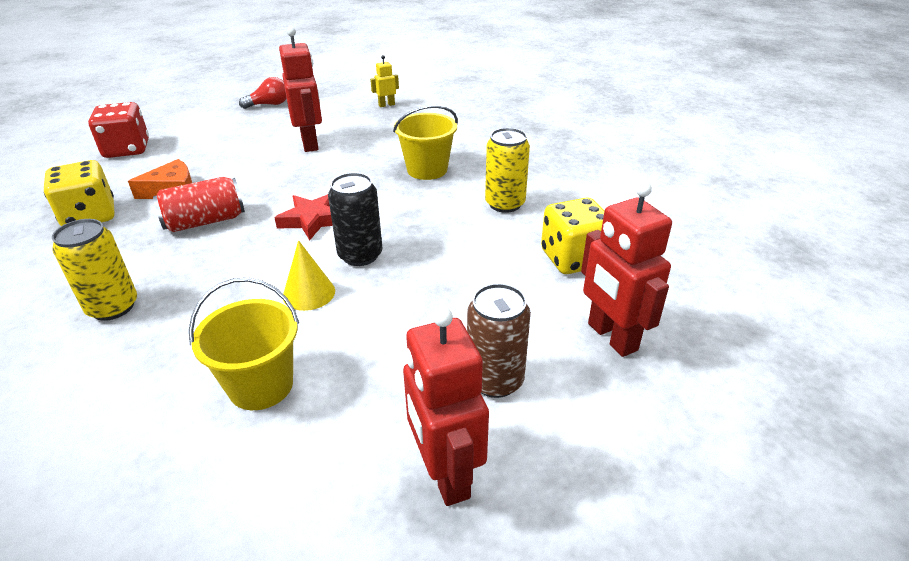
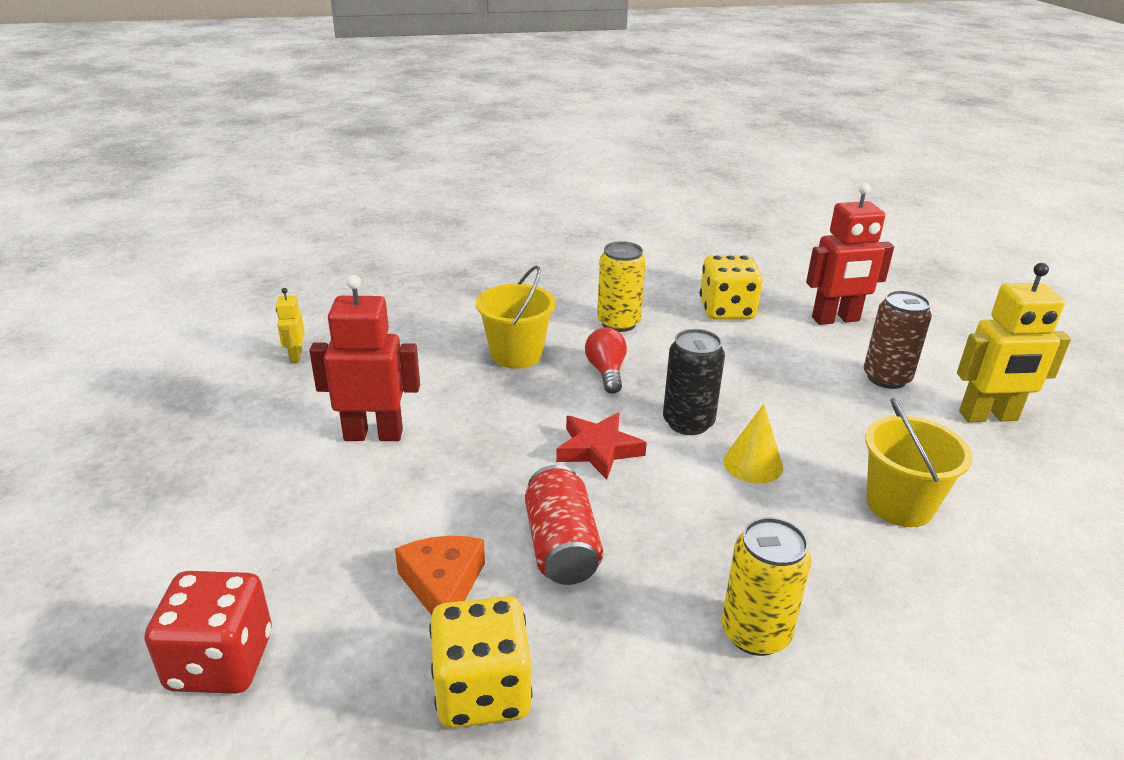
camera: 75 degrees left, 5 degrees down
red light bulb [239,77,287,109] -> red light bulb moved to [585,327,627,394]
red robot [403,307,489,506] -> yellow robot [957,263,1071,422]

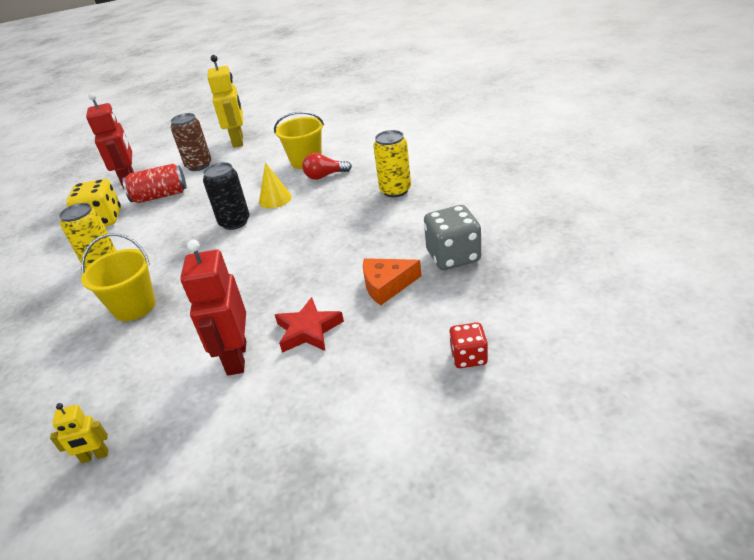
camera: 90 degrees left, 5 degrees up
red dice [145,571,272,694] -> red dice [449,322,488,368], size x0.59
yellow dice [429,596,532,728] -> grey dice [424,205,481,270]
red can [525,465,603,585] -> red can moved to [123,163,187,203]
red star [556,412,647,480] -> red star moved to [275,297,344,353]
red light bulb [585,327,627,394] -> red light bulb moved to [302,153,352,180]

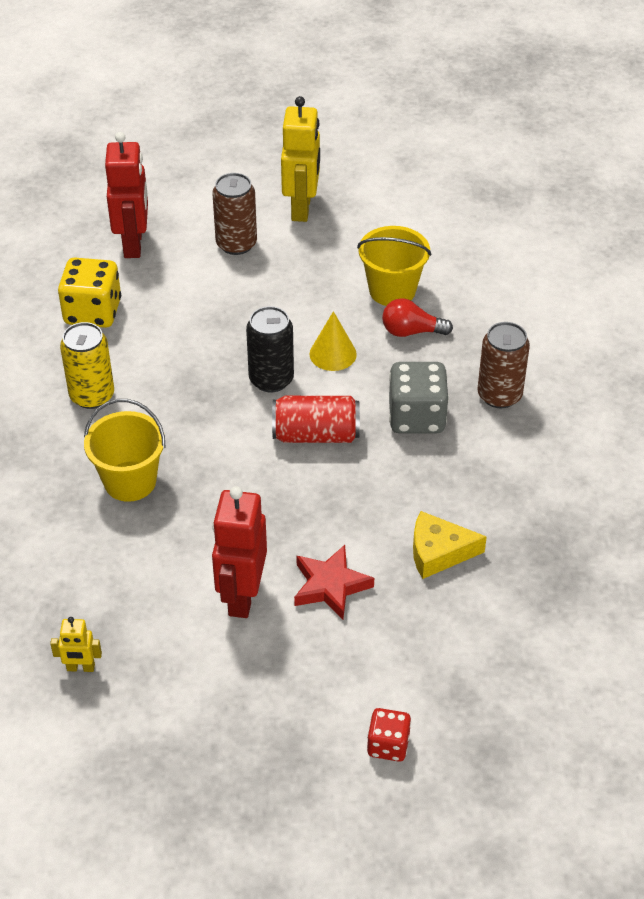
camera: 10 degrees right, 10 degrees up
red can [123,163,187,203] -> red can moved to [272,396,360,443]
orange cheese [363,258,422,305] -> yellow cheese [413,511,487,579]
yellow can [373,130,411,197] -> brown can [477,322,530,408]
grey dice [424,205,481,270] -> grey dice moved to [389,362,449,433]
red dice [449,322,488,368] -> red dice moved to [367,708,411,762]

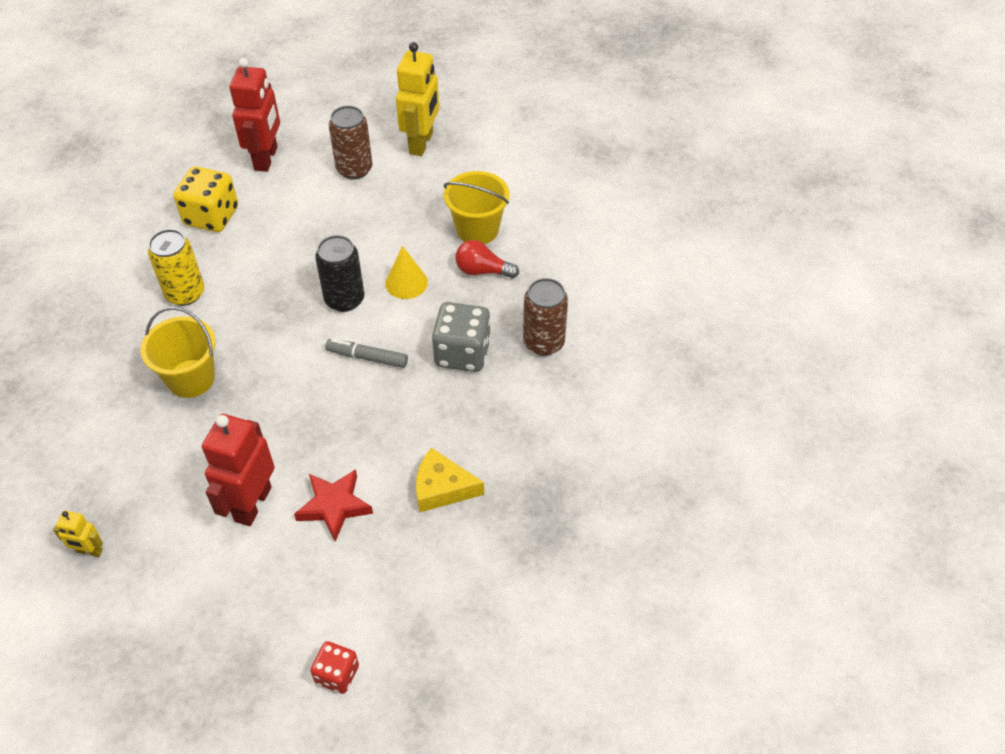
camera: 10 degrees right, 5 degrees up
red can [272,396,360,443] -> grey marker [325,339,408,368]

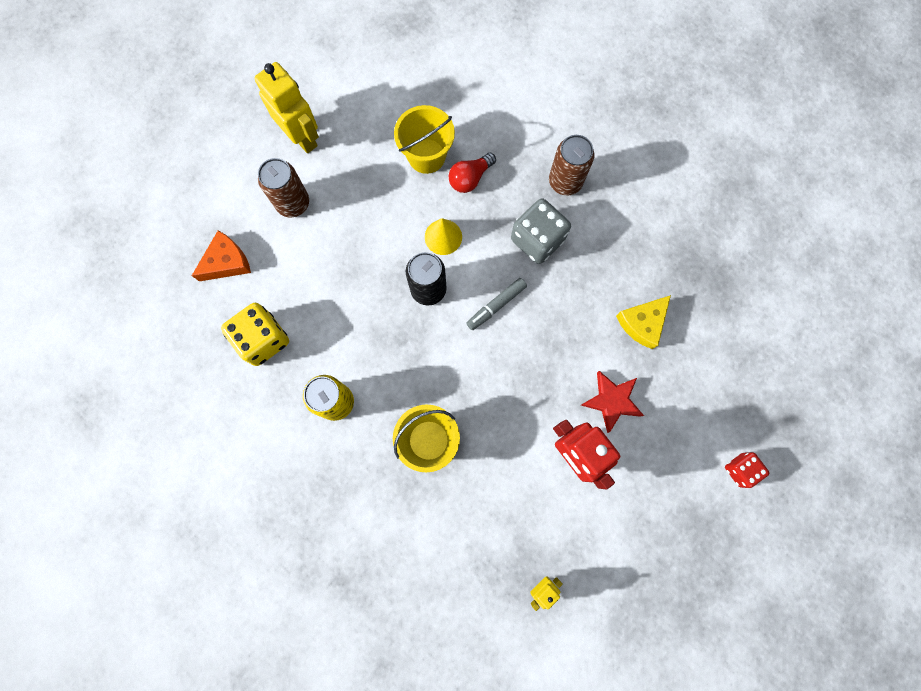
camera: 55 degrees left, 25 degrees up
red robot [229,58,280,172] -> orange cheese [192,230,251,281]

